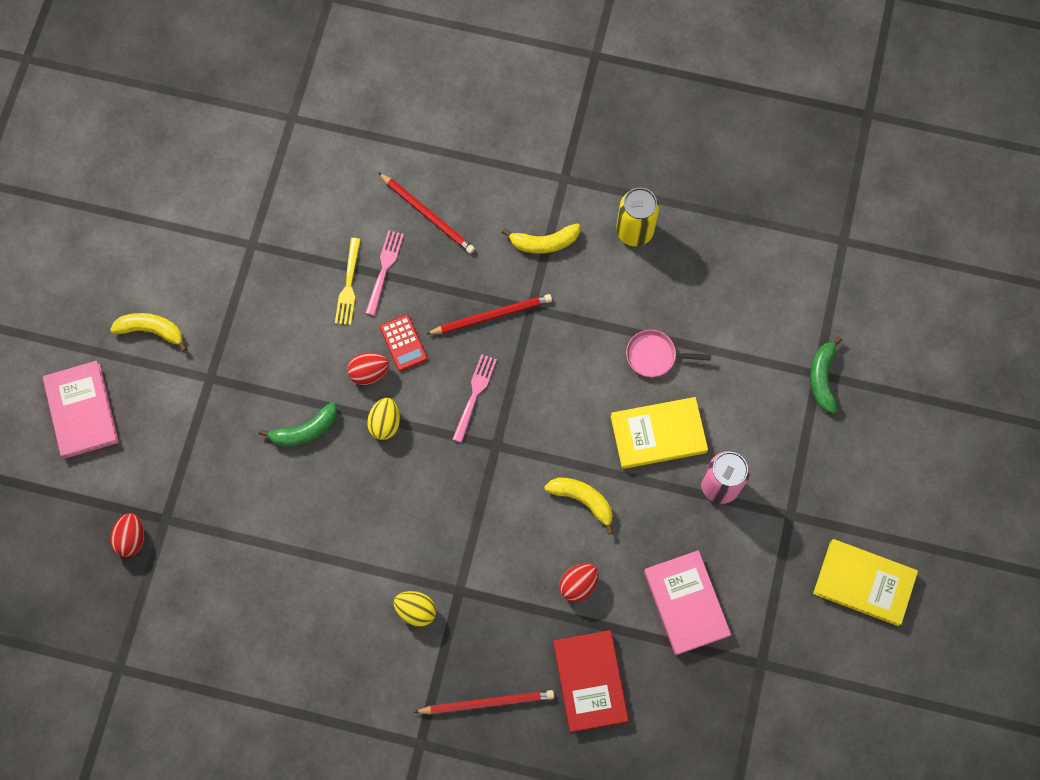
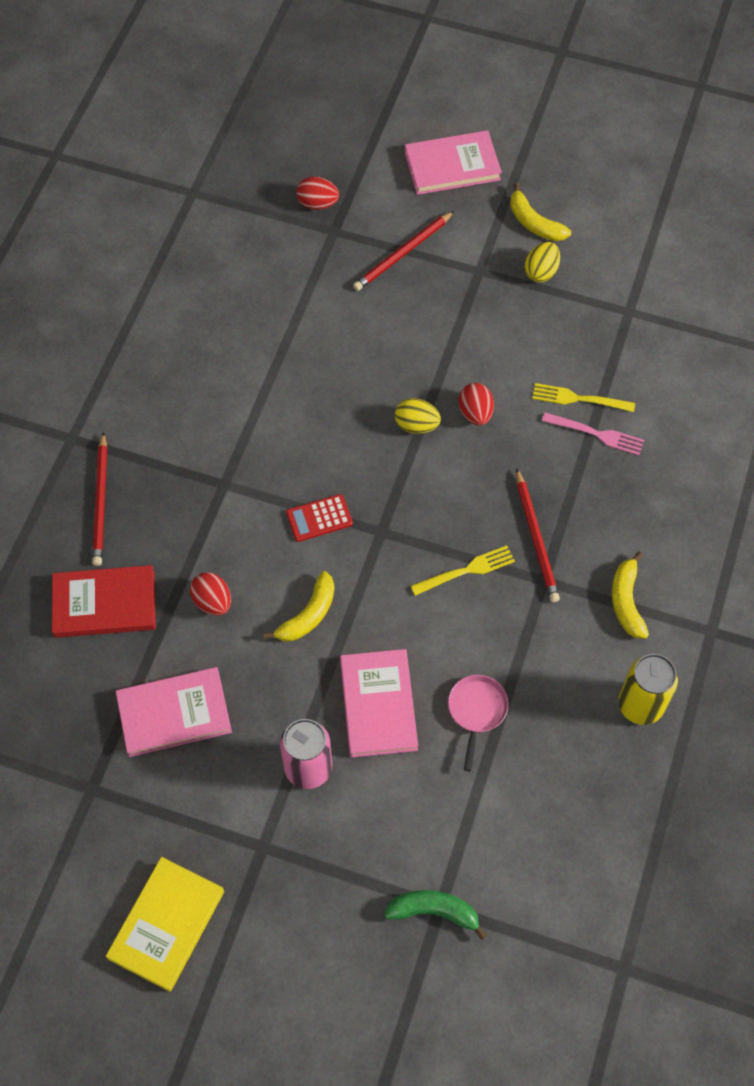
camera: 95 degrees right, 10 degrees down
yellow banana [110,313,187,352] -> yellow banana turned 120 degrees clockwise [510,183,571,241]
green banana [259,402,337,447] -> none
red pencil [378,172,475,254] -> red pencil moved to [353,211,454,291]
red calculator [380,315,427,371] -> red calculator moved to [286,494,353,542]
yellow egg [393,591,436,627] -> yellow egg moved to [525,242,560,282]
pink fork [452,354,497,443] -> none
yellow book [611,397,708,469] -> pink book [340,649,418,758]
none -> yellow fork [411,546,515,596]

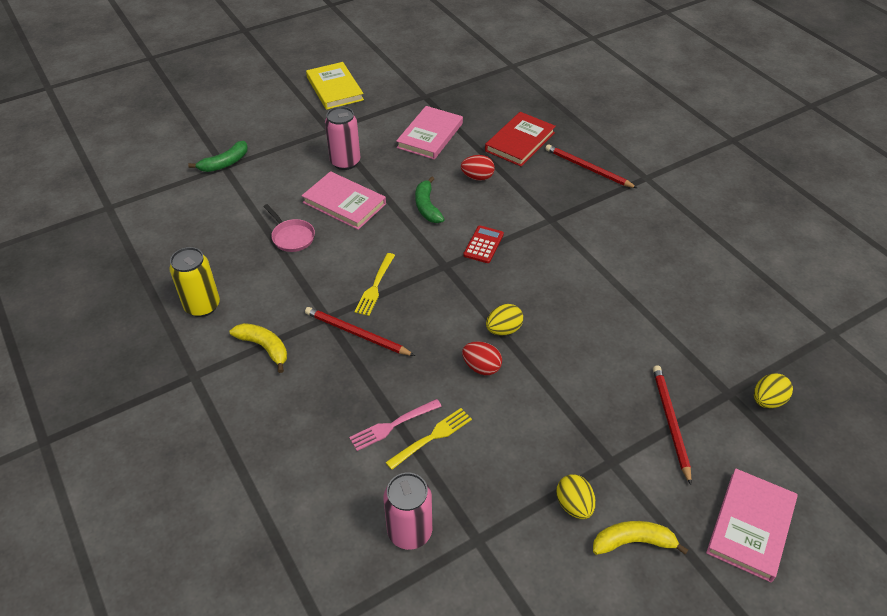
camera: 130 degrees right, 15 degrees down
yellow banana [263,571,335,641] -> green banana [415,176,445,223]
red egg [296,176,339,210] -> yellow egg [754,373,793,408]
none -> pink can [383,472,432,550]

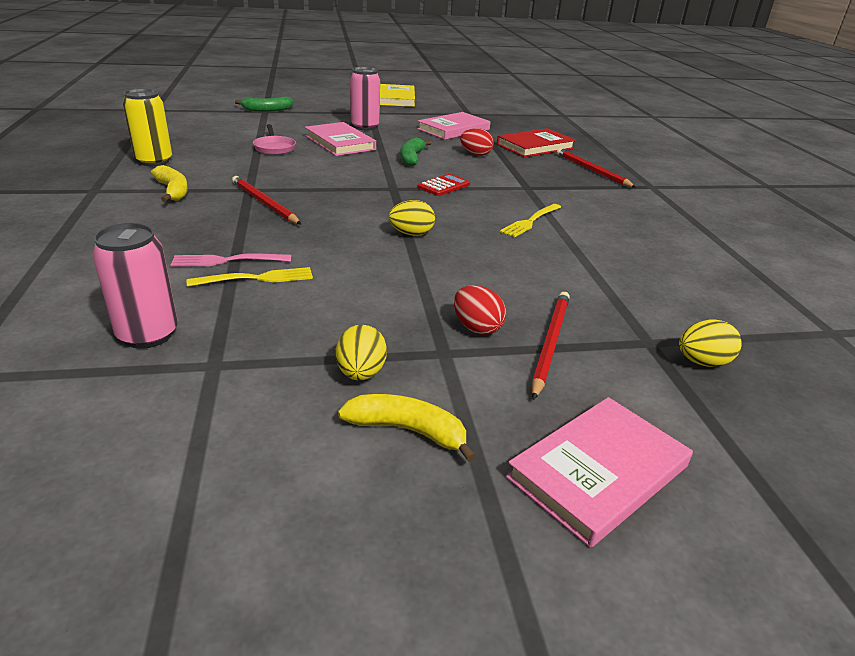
camera: 20 degrees right, 15 degrees down
yellow fork [355,253,395,316] -> yellow fork moved to [500,204,561,237]
red egg [462,341,502,375] -> red egg moved to [454,285,506,335]

